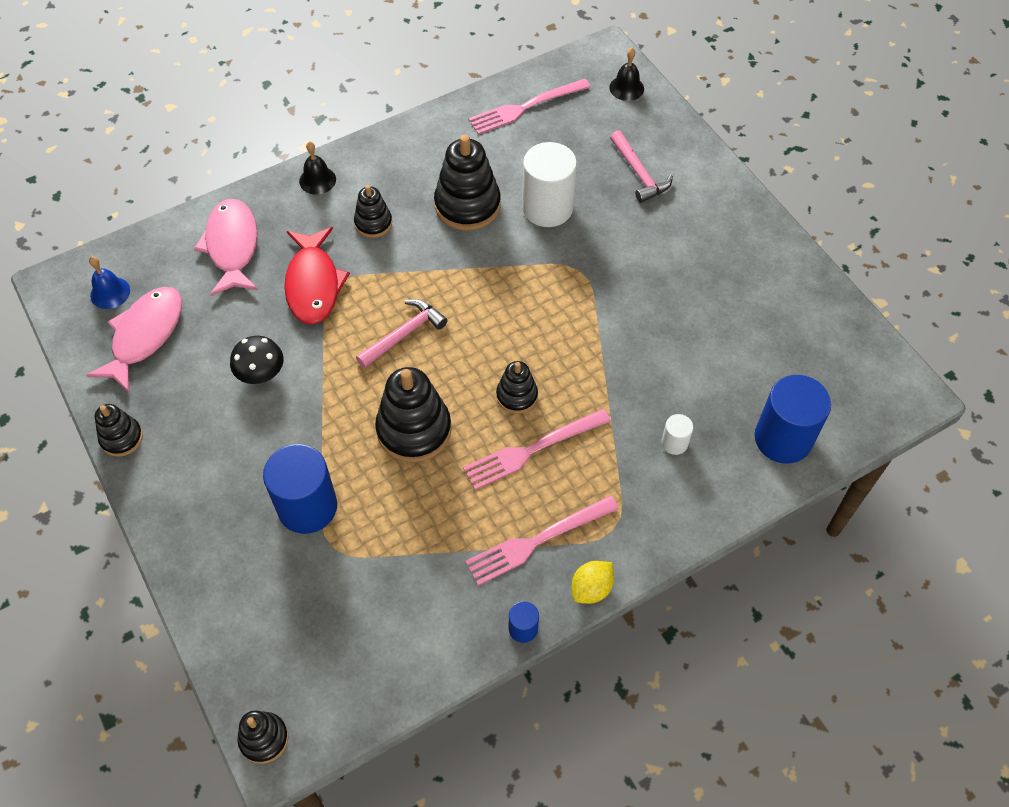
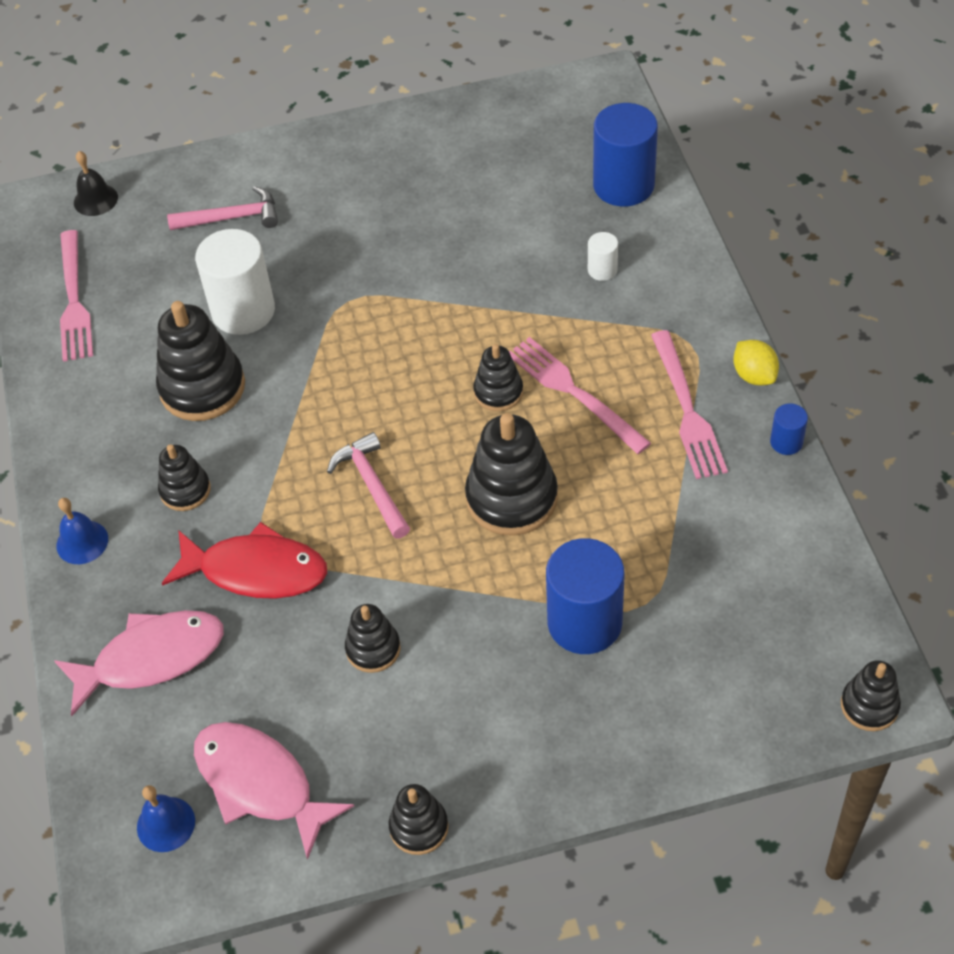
camera: 70 degrees left, 5 degrees down
pink fish [194,199,258,296] -> pink fish turned 150 degrees clockwise [54,610,224,716]
black mushroom [230,336,284,384] -> black stacking toy [345,604,401,673]
black bell [299,141,336,194] -> blue bell [57,498,108,564]
pink fork [463,409,611,490] -> pink fork turned 150 degrees clockwise [509,337,651,454]

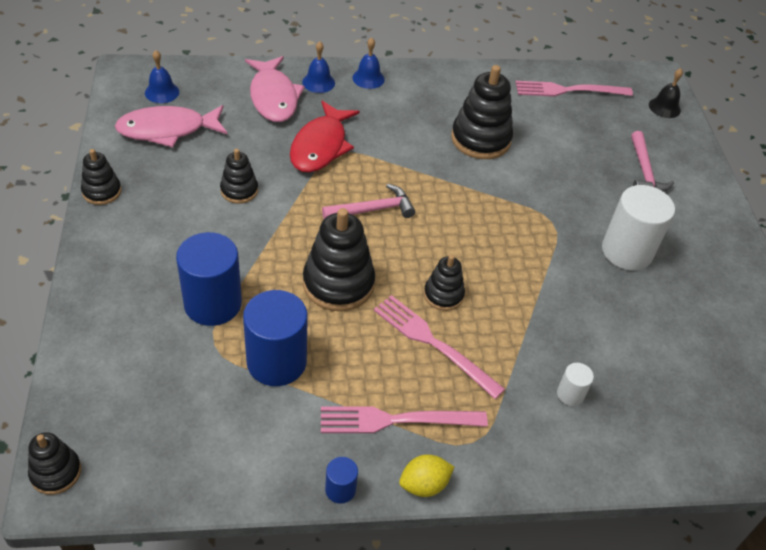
camera: 90 degrees right, 5 degrees down
black stacking toy [158,444,211,511] -> none
pink fish [194,722,354,860] -> pink fish turned 150 degrees counterclockwise [115,105,228,147]
white cylinder [195,229,275,335] -> white cylinder moved to [602,185,675,271]
pink fork [509,337,651,454] -> pink fork turned 105 degrees counterclockwise [374,295,505,399]
blue cylinder [593,103,658,206] -> blue cylinder moved to [243,290,308,386]
none -> blue bell [302,41,335,93]

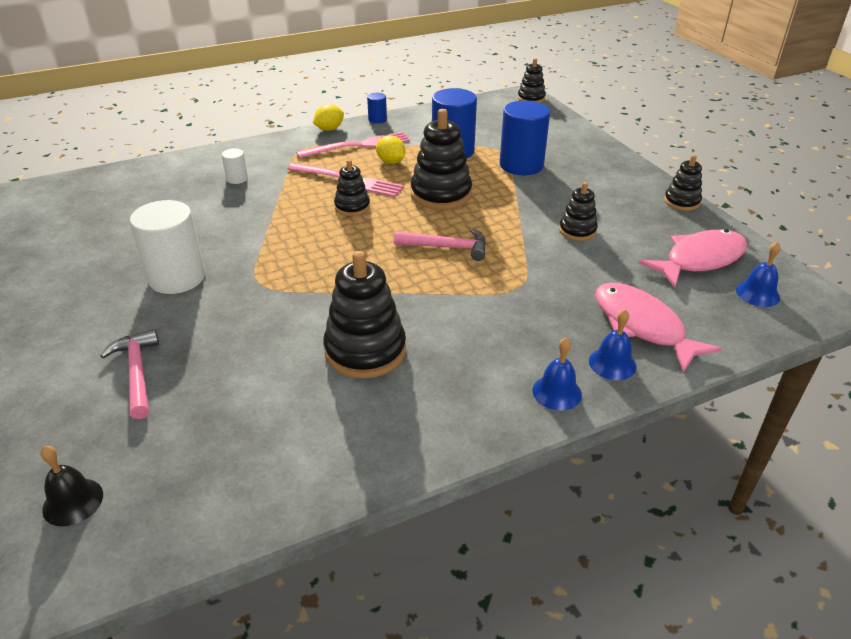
camera: 165 degrees right, 10 degrees down
red fish [290,101,360,173] -> none
pink hammer [322,184,415,219] -> pink hammer turned 135 degrees counterclockwise [394,228,486,261]
pink fork [516,81,633,96] -> none
none -> yellow lemon [376,135,405,164]

